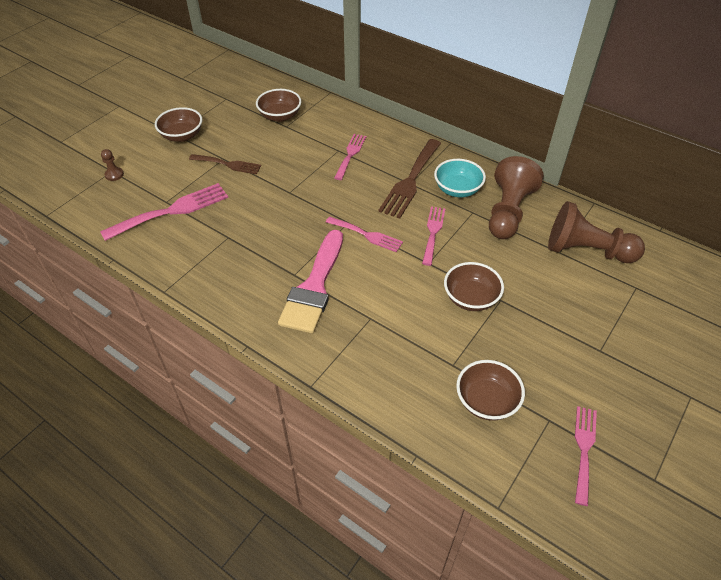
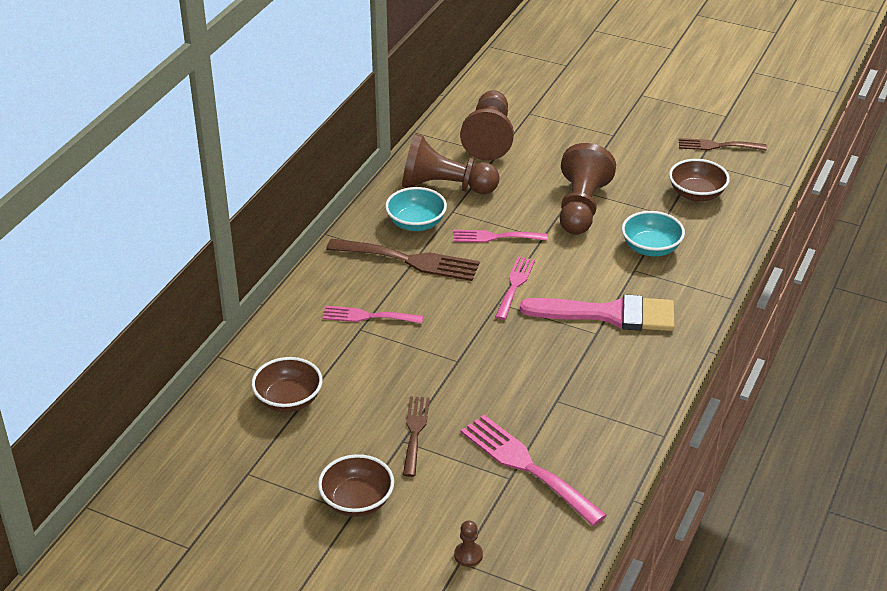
camera: 100 degrees left, 10 degrees down
brown bowl [444,262,504,311] -> brown pawn [560,143,616,235]
pink fork [575,406,597,506] -> brown fork [679,138,767,150]
none -> turquoise bowl [622,211,685,257]

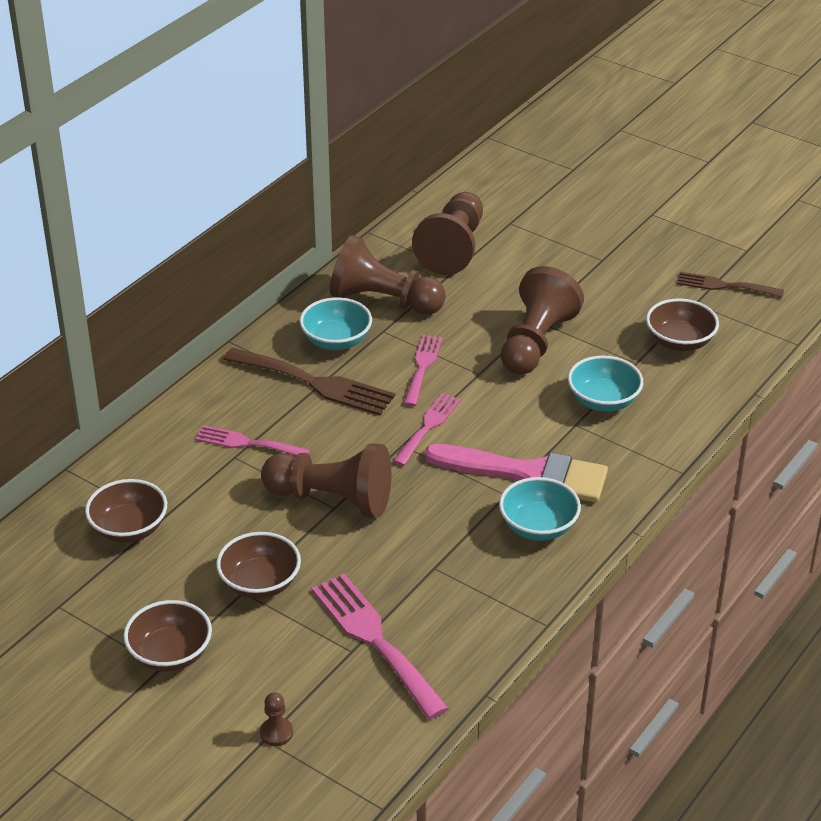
camera: 10 degrees right, 0 degrees up
brown fork [403,396,430,477] -> brown bowl [216,532,301,599]
pink fork [453,230,547,243] -> pink fork turned 90 degrees clockwise [404,335,443,406]
none -> brown pawn [261,443,391,518]
none -> turquoise bowl [499,477,581,541]

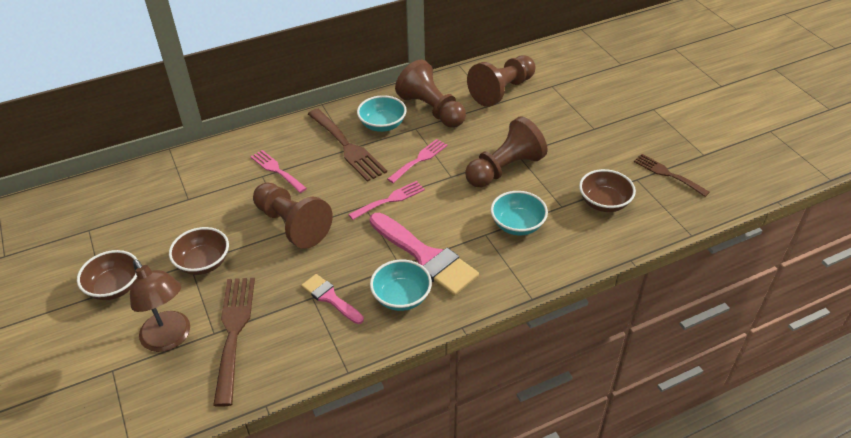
camera: 30 degrees right, 5 degrees up
brown bowl [85,479,167,543] -> none
brown pawn [260,692,293,746] -> none
pink fork [312,574,449,719] -> brown fork [213,278,255,407]
none -> brown lamp [130,260,190,352]
none -> pink brush [301,274,364,324]

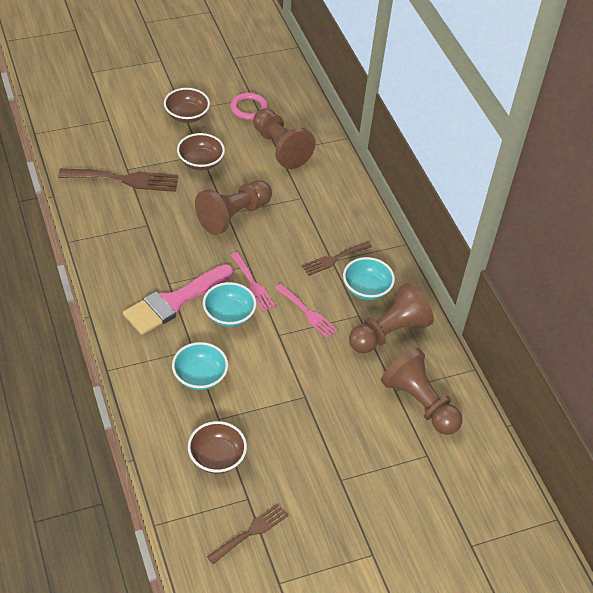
camera: 90 degrees right, 5 degrees up
brown lamp [130,260,190,352] -> none
pink fork [250,150,307,193] -> none
pink brush [301,274,364,324] -> none
brown fork [308,109,387,182] -> brown fork [302,241,372,276], size x0.62
turquoise bowl [370,259,432,311] -> turquoise bowl moved to [203,282,256,327]
brown pawn [465,116,547,187] -> brown pawn moved to [253,108,315,169]
none -> pink ring [231,93,268,120]

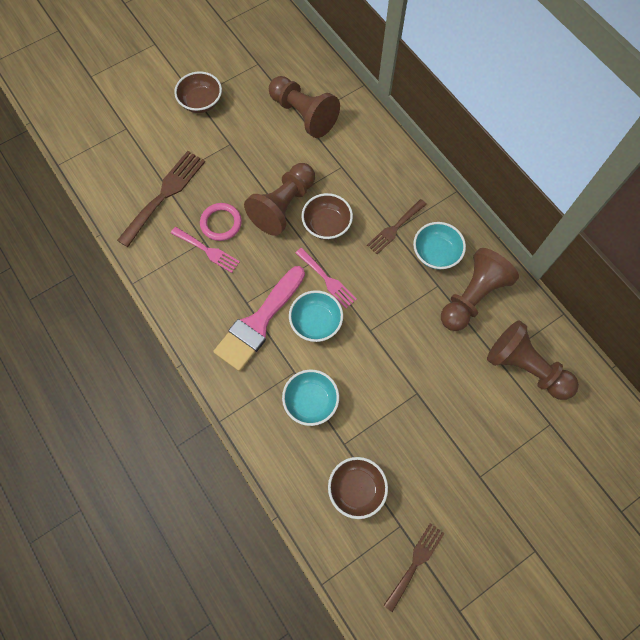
camera: 10 degrees left, 20 degrees up
brown fork [58,168,178,192] -> brown fork turned 45 degrees counterclockwise [117,151,205,247]
brown bowl [177,133,225,170] -> brown bowl moved to [302,193,353,240]
pink ring [231,93,268,120] -> pink ring moved to [200,203,242,241]
pink fork [275,284,338,338] -> pink fork moved to [171,227,240,273]

